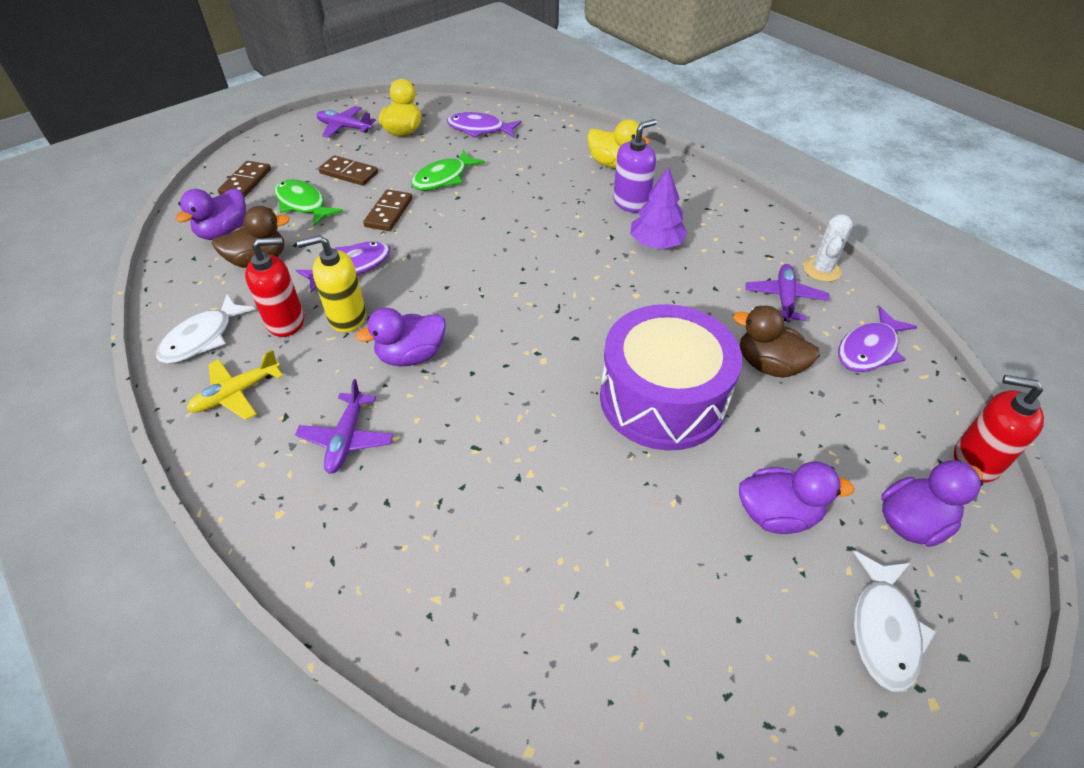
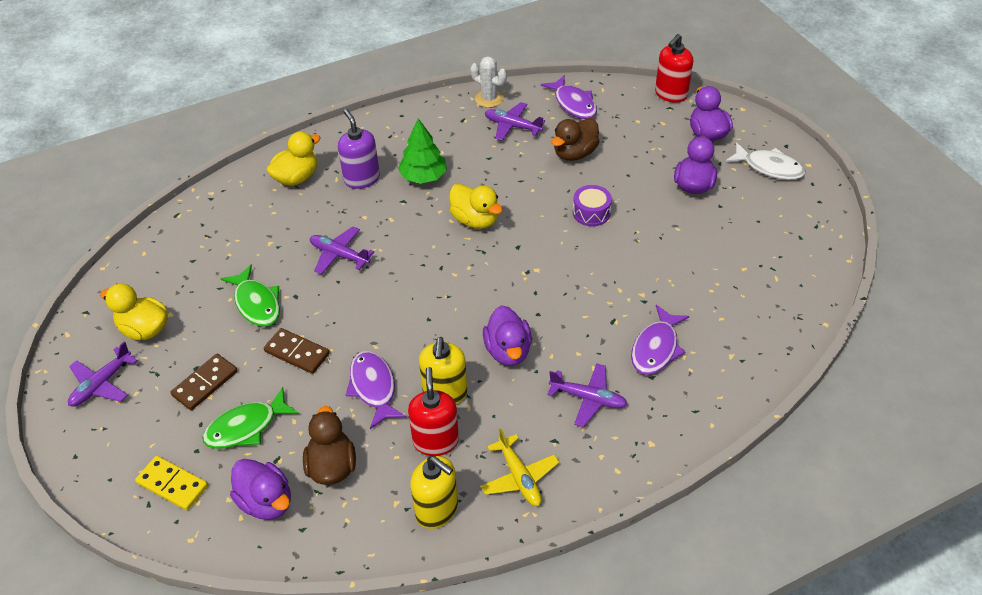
camera: 75 degrees left, 0 degrees up
white fish [156,294,256,364] -> yellow soap dispenser [410,456,458,529]
brown domino [218,161,271,198] -> yellow domino [135,456,208,511]
purple fish [447,112,522,138] -> purple fish moved to [631,305,689,375]
purple drum [600,304,742,450] -> purple drum [573,185,612,226], size x0.41
purple tree [630,166,688,249] -> green tree [398,118,447,184]
none -> purple plane [310,227,374,274]
none -> yellow duck [449,184,502,229]

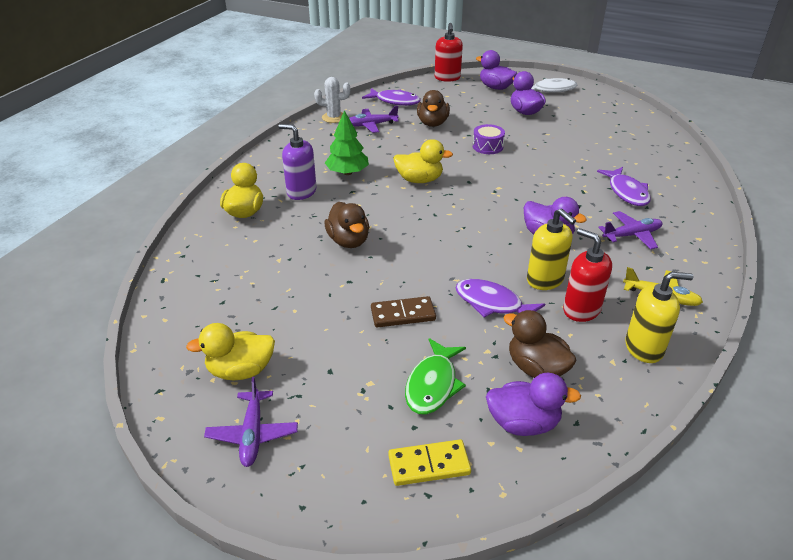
camera: 40 degrees left, 10 degrees down
brown domino [171,354,238,410] -> none
green fish [220,264,280,327] -> none
purple plane [310,227,374,274] -> brown duck [325,202,369,248]

